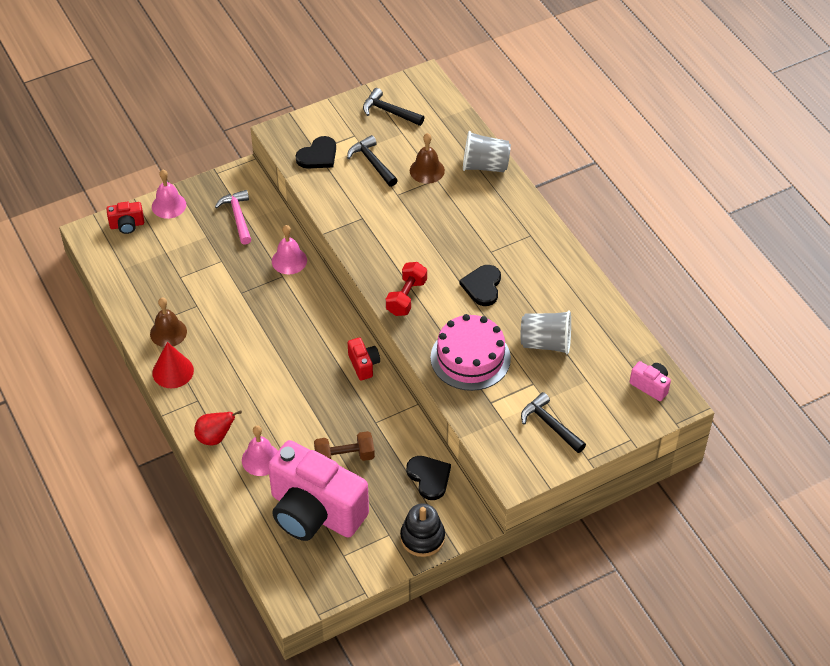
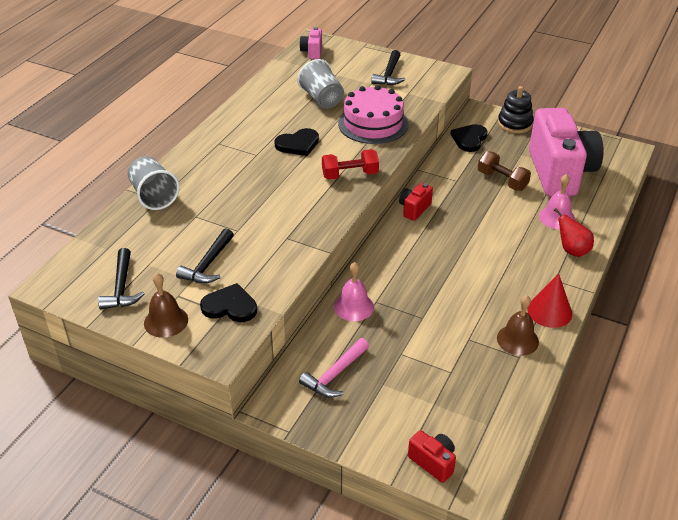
camera: 125 degrees left, 10 degrees down
pink bell [152,170,186,219] -> none
brown bell [410,133,445,184] -> brown bell moved to [144,273,188,338]

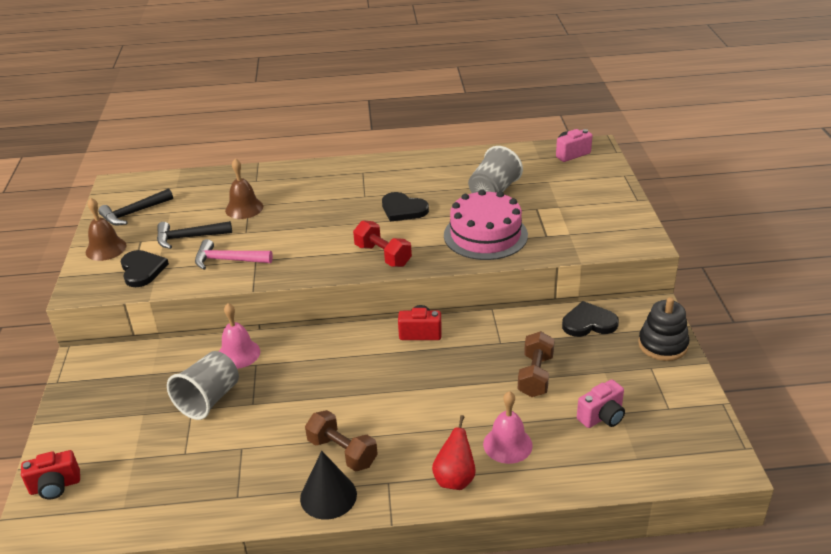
camera: 60 degrees right, 5 degrees down
grey cup [128,156,180,210] -> grey cup moved to [167,351,239,420]
pink hammer [299,338,369,398] -> pink hammer moved to [195,239,273,270]
black hammer [371,50,405,85] -> none
red camera [408,430,456,483] -> red camera turned 60 degrees clockwise [21,450,80,499]
brown bell [497,295,539,356] -> brown bell moved to [225,158,263,219]
red cone [527,273,572,328] -> black cone [300,451,357,519]
pink camera [529,108,604,197] -> pink camera [577,379,625,428], size x0.41
none -> brown dumbbell [305,410,378,472]

